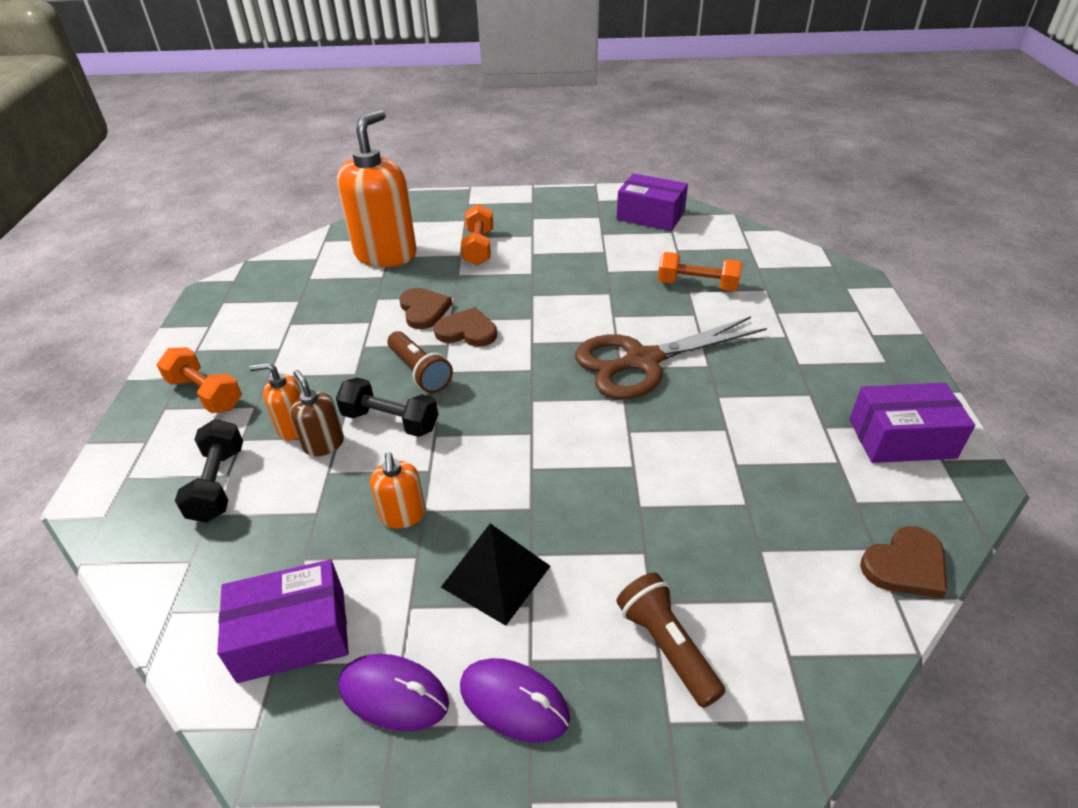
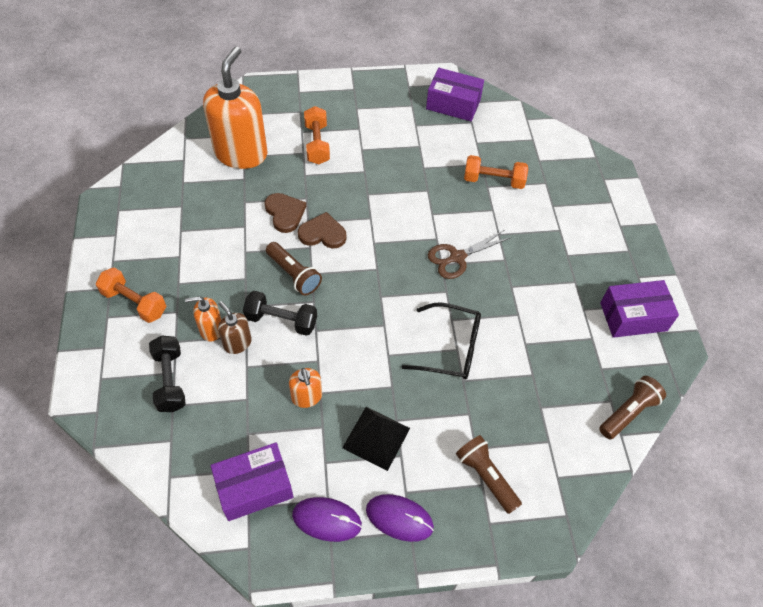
camera: 10 degrees left, 15 degrees up
brown scissors [575,316,767,399] -> brown scissors [428,230,510,279], size x0.60
brown heart [860,526,947,598] -> brown flashlight [599,376,666,439]
none -> black glasses [402,302,481,380]

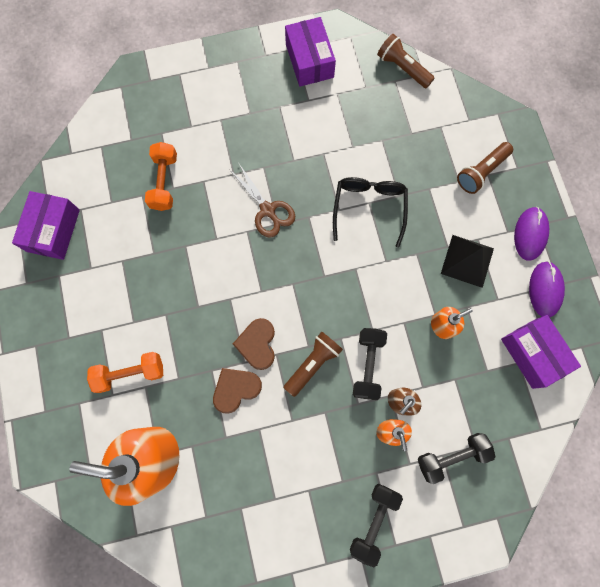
camera: 95 degrees left, 20 degrees up
orange dumbbell [96,268,166,323] -> black dumbbell [350,484,403,567]

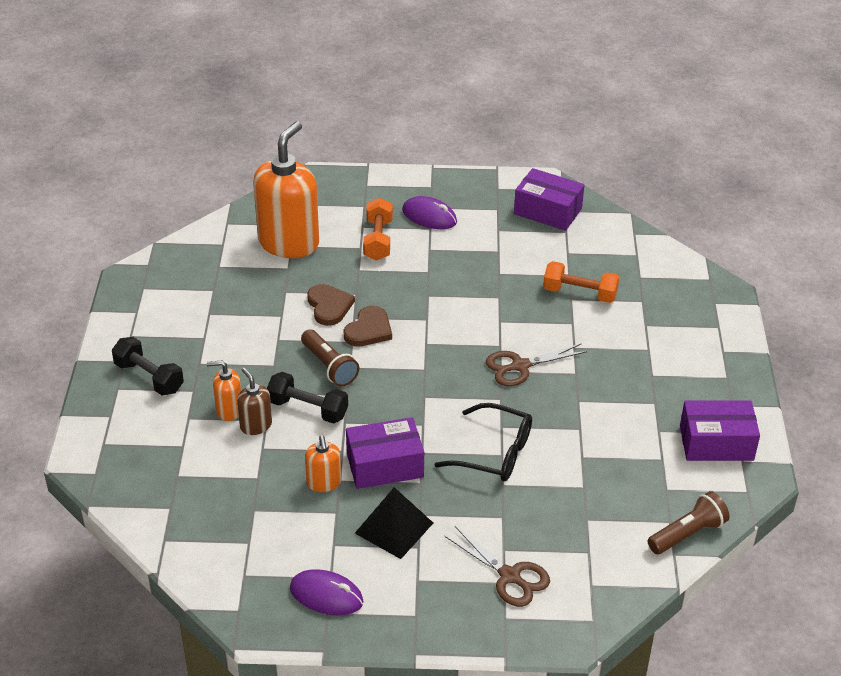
camera: 105 degrees right, 35 degrees down
brown heart [233,318,275,370] -> brown heart turned 105 degrees clockwise [344,306,392,347]
black dumbbell [418,433,496,484] -> none
brown flashlight [457,142,513,194] -> brown scissors [444,526,550,607]
purple box [501,315,581,389] -> purple box moved to [346,417,424,489]
purple mouse [514,207,549,261] -> purple mouse moved to [402,196,457,229]

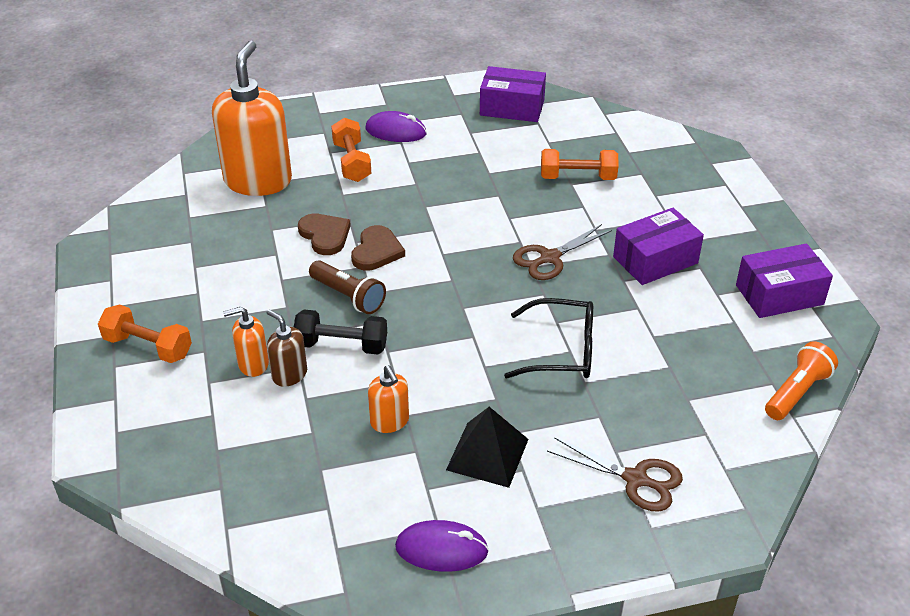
camera: 15 degrees left, 0 degrees up
black dumbbell [112,337,184,395] -> orange dumbbell [98,304,192,363]
purple box [346,417,424,489] -> purple box moved to [613,208,704,285]
brown flashlight [648,491,729,554] -> orange flashlight [765,341,838,420]

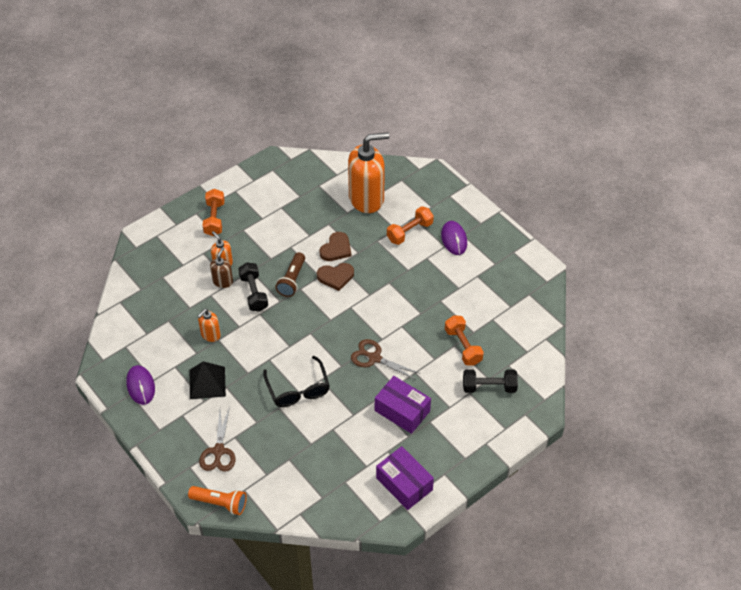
camera: 65 degrees right, 10 degrees up
purple box [480,66,546,122] -> none
orange flashlight [765,341,838,420] -> orange flashlight moved to [188,486,247,515]
none -> black dumbbell [463,370,518,393]

